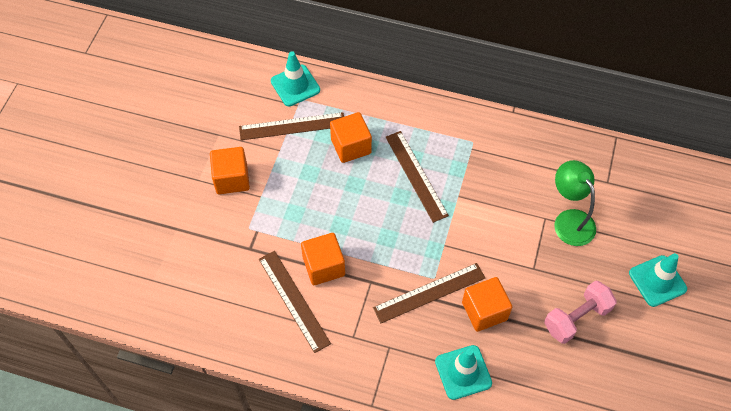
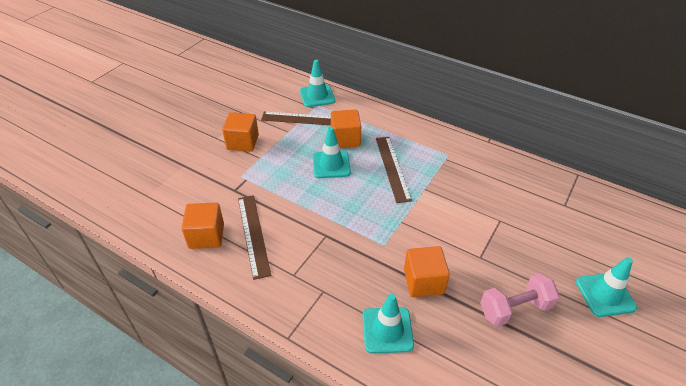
camera: 15 degrees right, 15 degrees down
orange cube [301,233,345,285] -> orange cube moved to [181,203,224,249]
brown ruler [373,263,485,323] -> none
green lamp [554,160,596,246] -> none
none -> turquoise traffic cone [313,127,351,178]

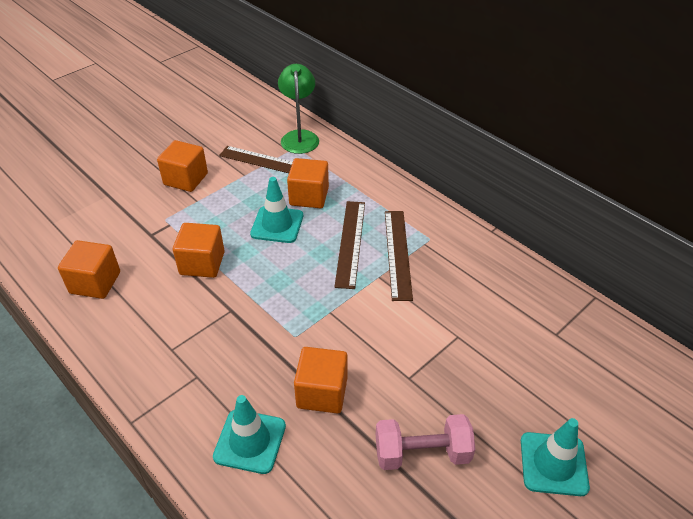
camera: 15 degrees right, 0 degrees up
brown ruler [238,195,271,280] -> brown ruler moved to [385,211,413,301]
turquoise traffic cone [300,60,335,107] -> green lamp [278,64,319,154]
none -> orange cube [173,223,225,278]

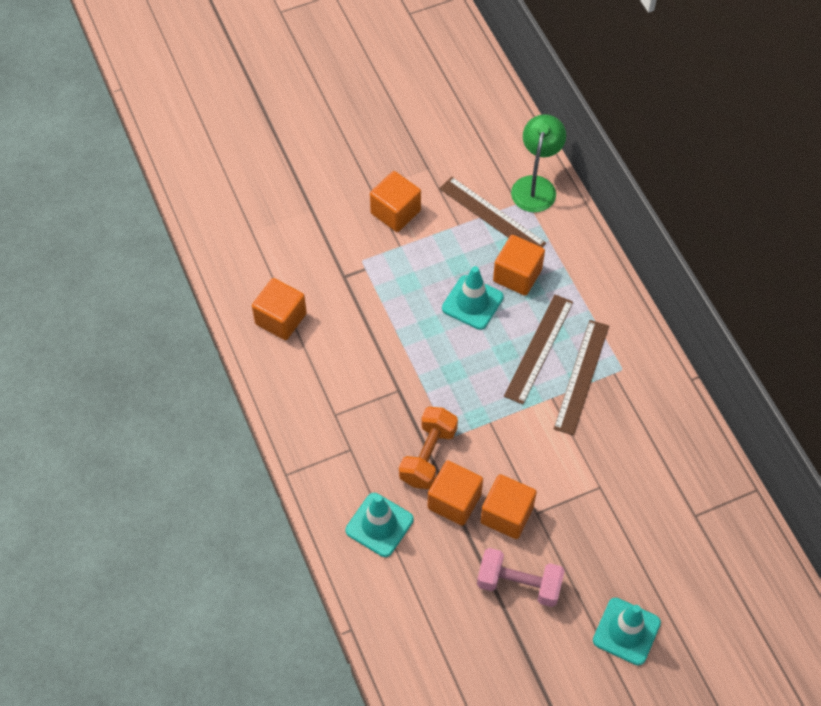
camera: 20 degrees right, 15 degrees up
orange cube [173,223,225,278] -> orange cube moved to [480,474,537,539]
none -> orange dumbbell [399,407,458,489]

